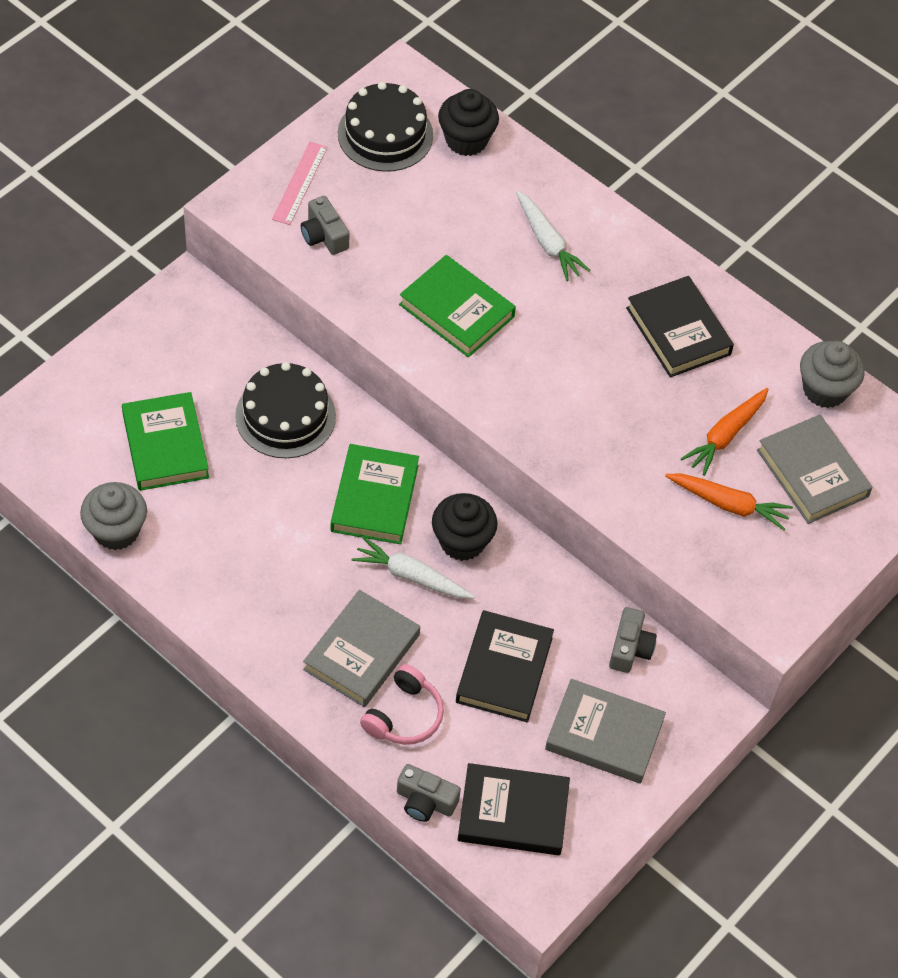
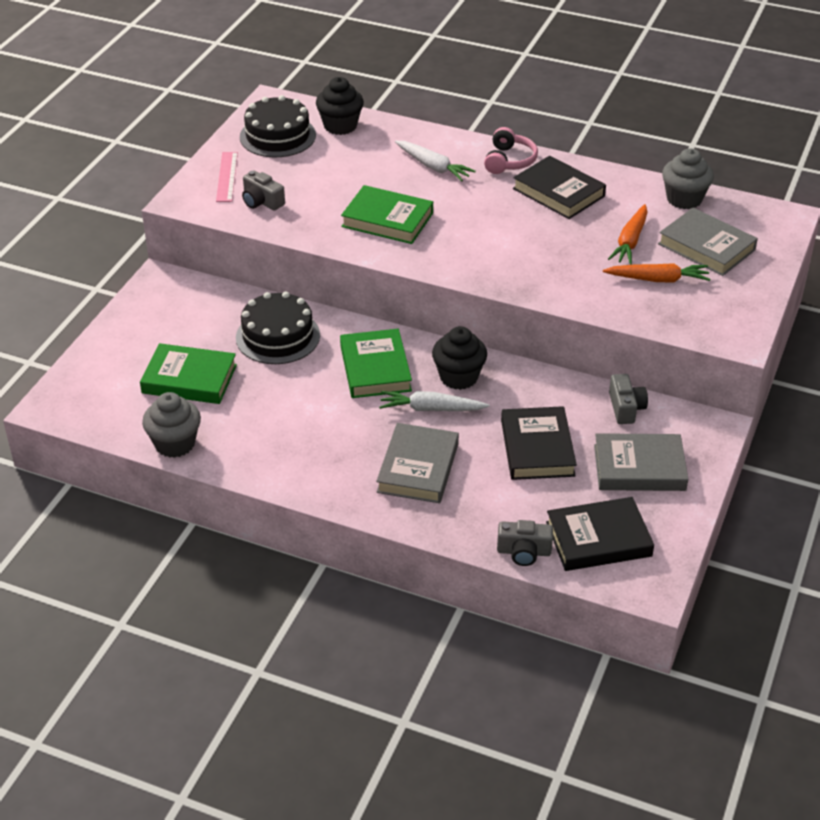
camera: 15 degrees left, 15 degrees down
green book [122,392,209,491] -> green book turned 45 degrees counterclockwise [140,343,237,404]
pink headphones [360,664,444,745] -> pink headphones moved to [484,127,538,174]

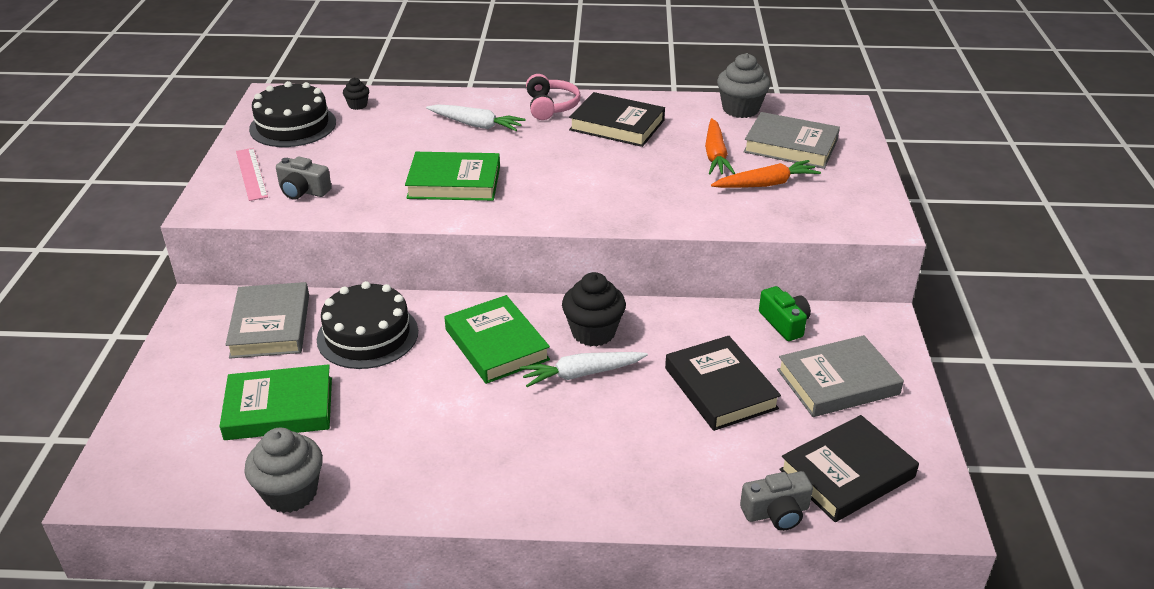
camera: 20 degrees left, 5 degrees down
black cupcake [316,77,364,135] -> black cupcake [343,77,369,110], size x0.51
grey book [376,423,459,503] -> grey book moved to [225,282,309,359]
grey camera [609,374,648,424] -> green camera [759,286,811,341]

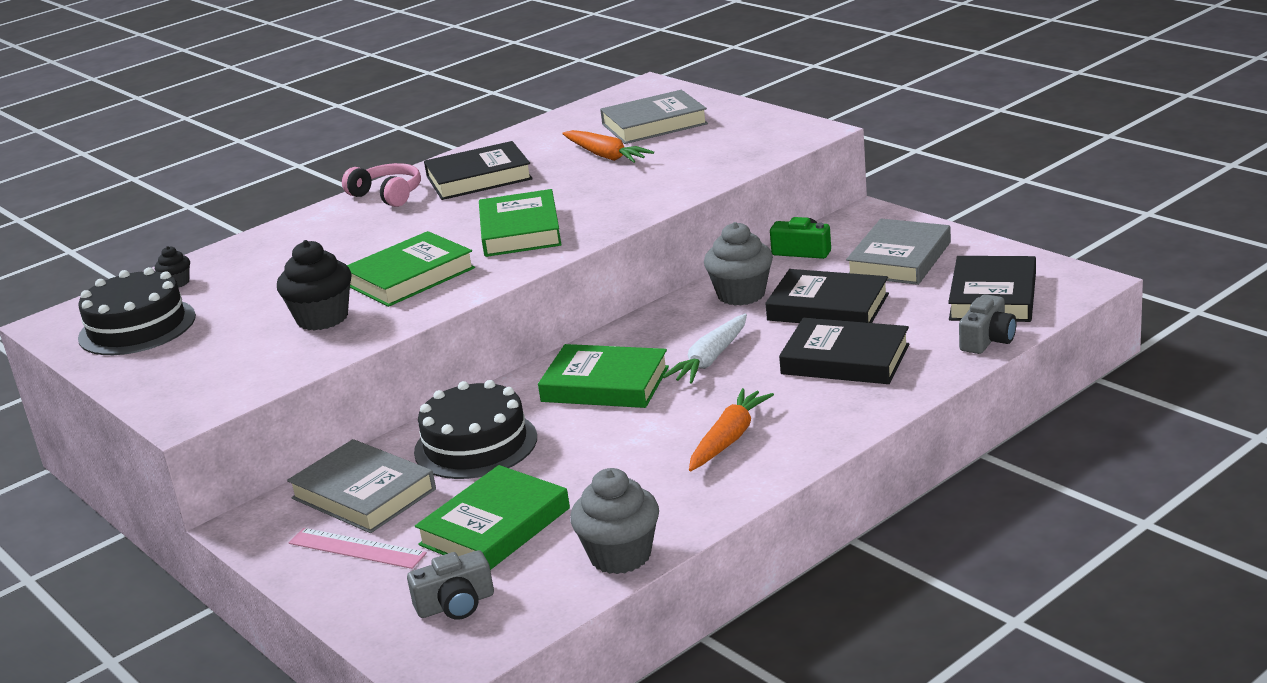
camera: 40 degrees left, 10 degrees down
pink ruler [236,148,268,201] -> pink ruler moved to [288,528,427,569]
grey camera [276,157,332,200] -> grey camera moved to [407,550,494,620]
white carrot [426,104,525,131] -> none
black cupcake [562,272,626,346] -> black cupcake moved to [277,240,351,331]
orange carrot [711,160,821,188] -> orange carrot moved to [689,388,774,471]
grey cupcake [717,53,770,118] -> grey cupcake moved to [704,222,773,305]
none -> green book [479,189,562,257]
none -> black book [779,318,909,384]

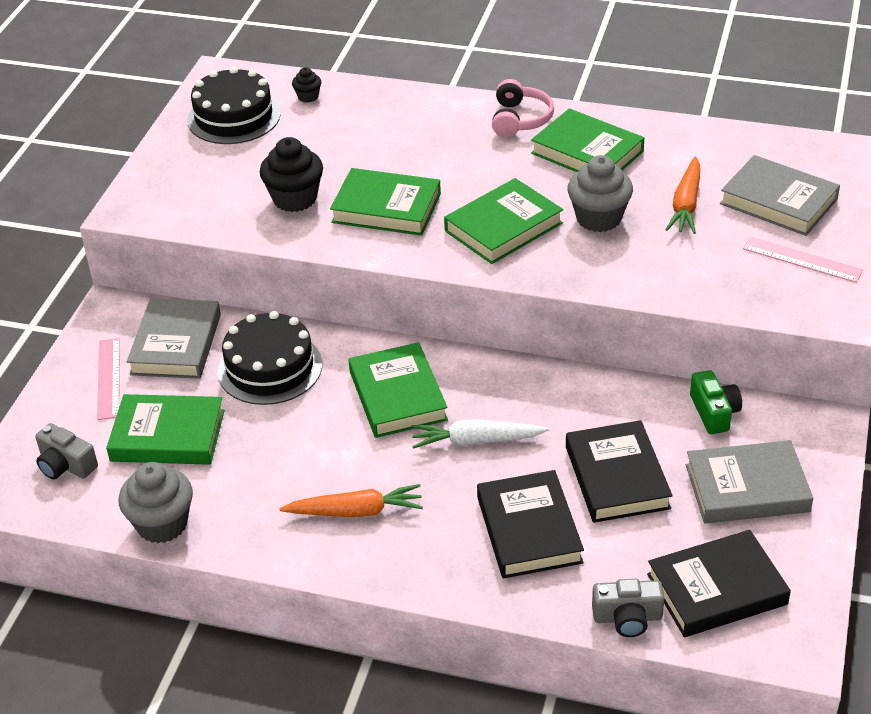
camera: 55 degrees right, 15 degrees up
black book [424,141,533,200] -> green book [531,108,644,172]
grey cupcake [704,222,773,305] -> grey cupcake moved to [567,155,633,232]
none -> pink ruler [743,237,863,283]

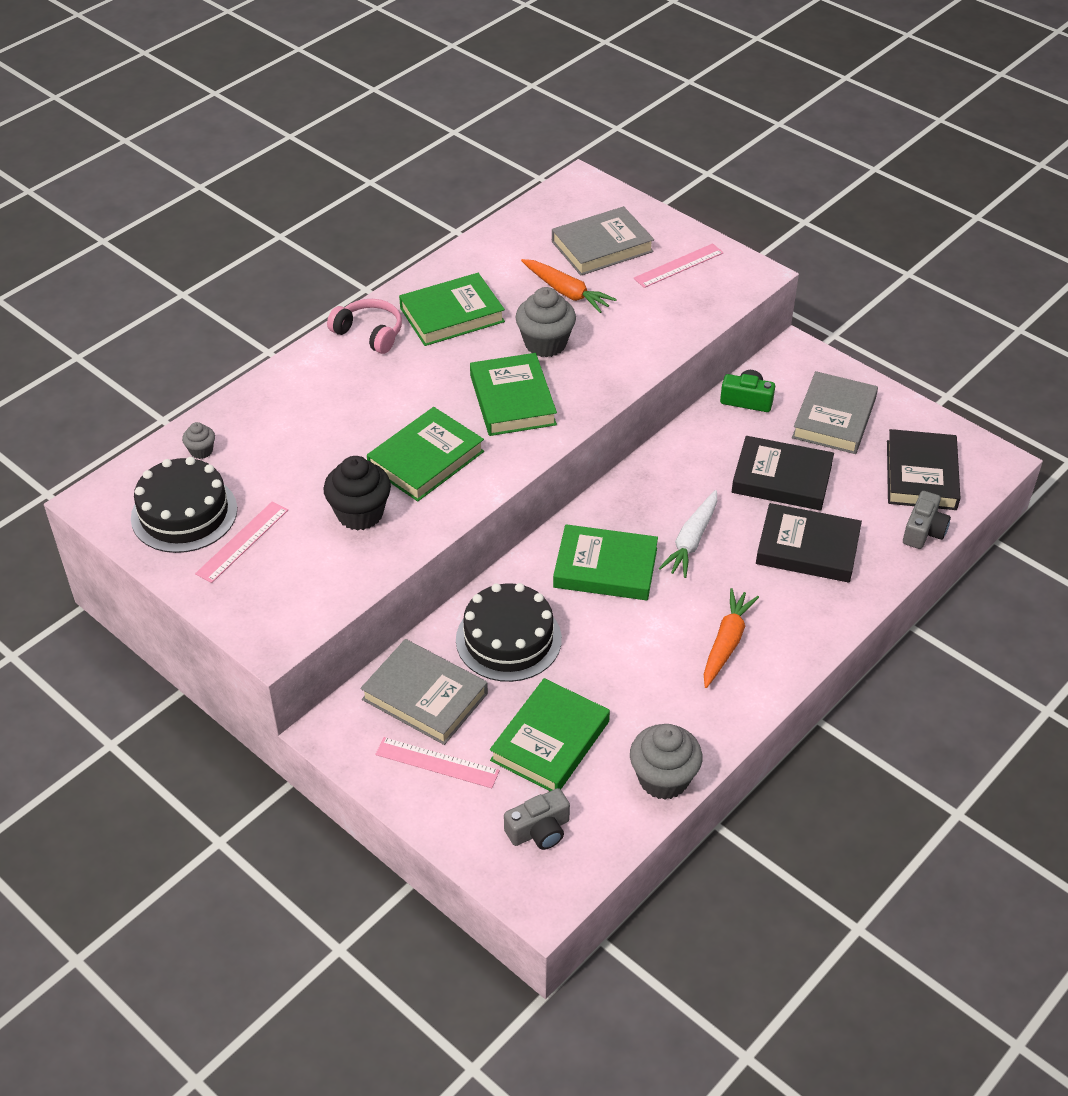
camera: 65 degrees left, 5 degrees up
black cupcake [292,67,321,103] -> grey cupcake [182,422,215,459]
none -> pink ruler [195,501,288,583]

